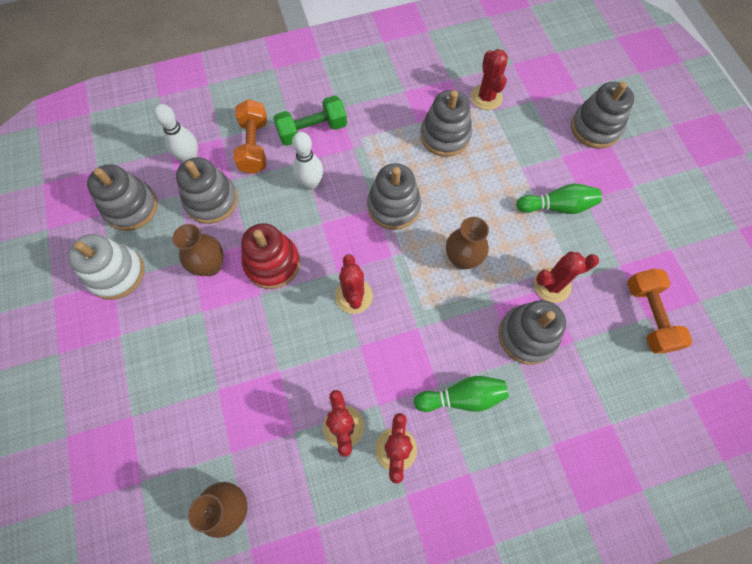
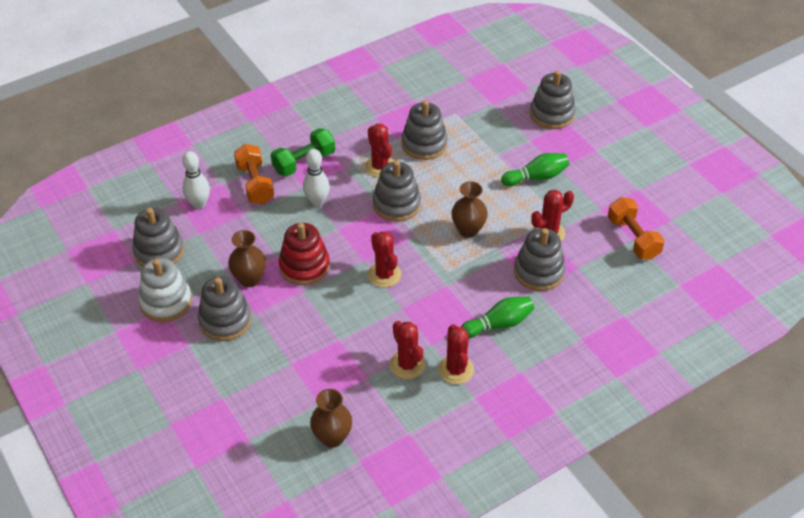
camera: 15 degrees left, 20 degrees down
grey stacking toy [176,157,238,224] -> grey stacking toy moved to [198,276,252,341]
red cactus [471,49,508,110] -> red cactus moved to [365,123,394,177]

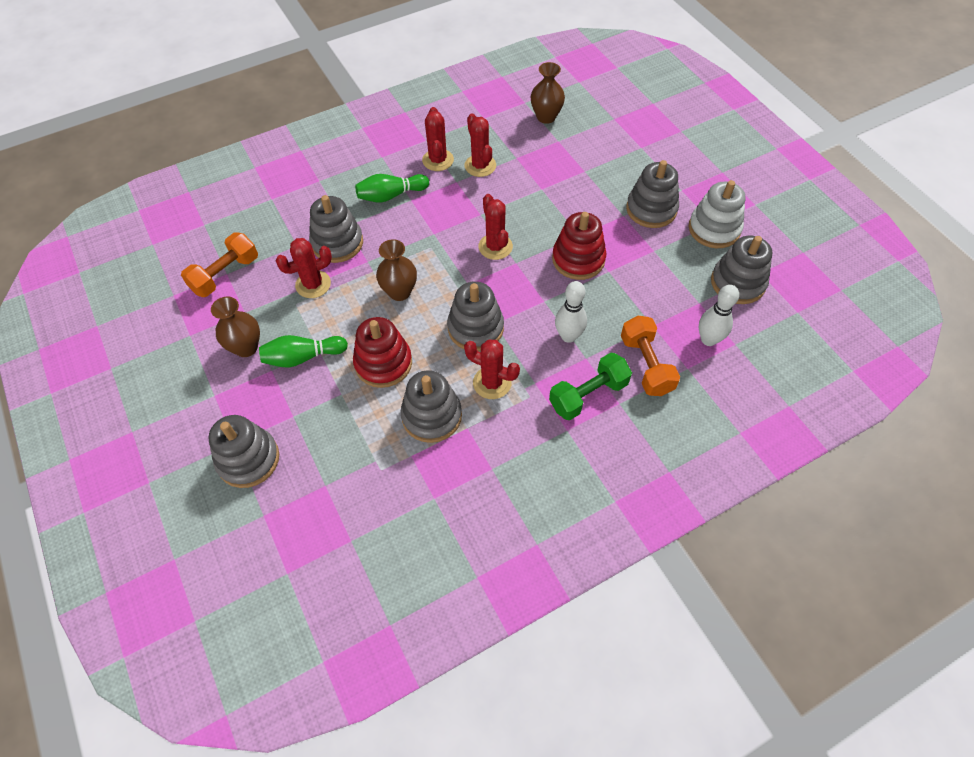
camera: 175 degrees left, 10 degrees up
brown vase [228,230,266,287] -> brown vase moved to [211,297,260,357]
red cactus [365,123,394,177] -> red cactus turned 45 degrees counterclockwise [464,340,520,399]
orange dumbbell [608,197,664,260] -> orange dumbbell turned 60 degrees clockwise [181,232,258,297]
none -> red stacking toy [353,317,412,388]

